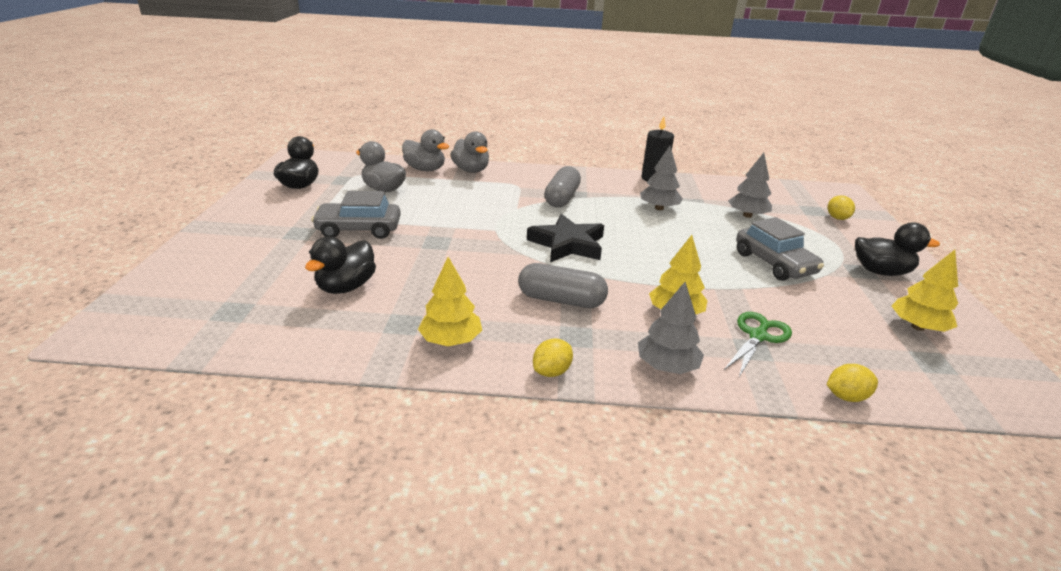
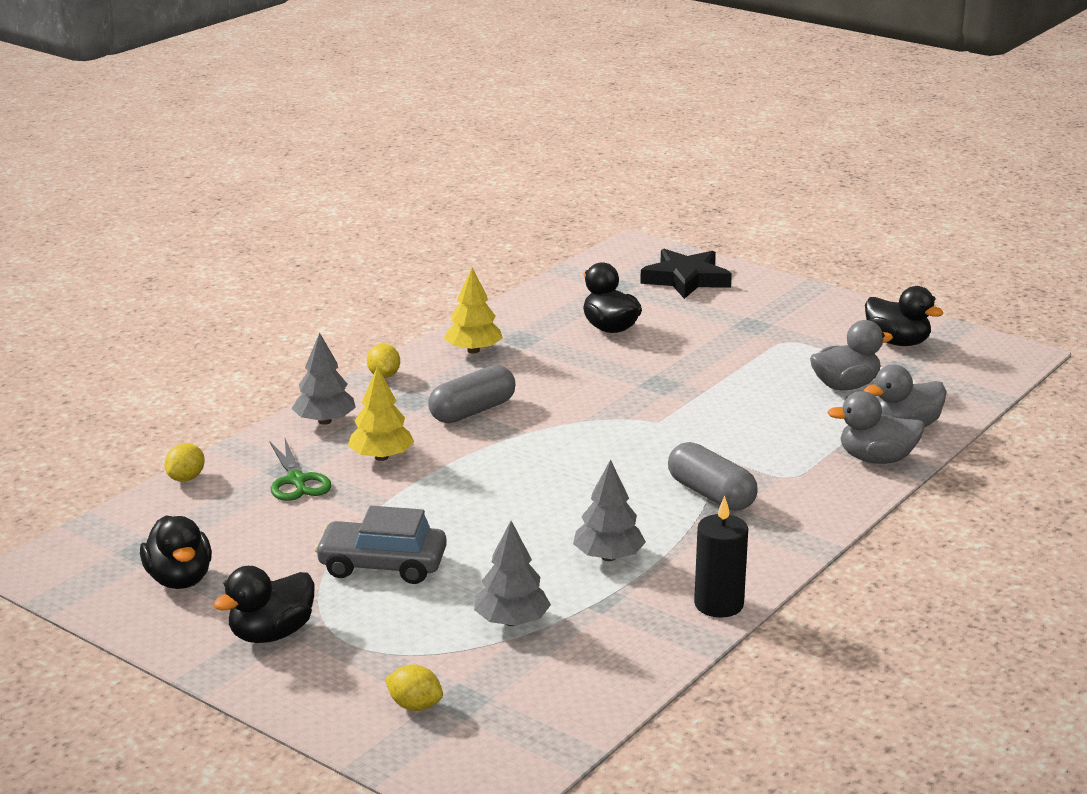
camera: 125 degrees right, 5 degrees down
grey car [311,191,401,239] -> none
black star [527,214,604,262] -> black star moved to [640,249,732,299]
yellow tree [892,250,958,332] -> black duck [140,515,212,589]

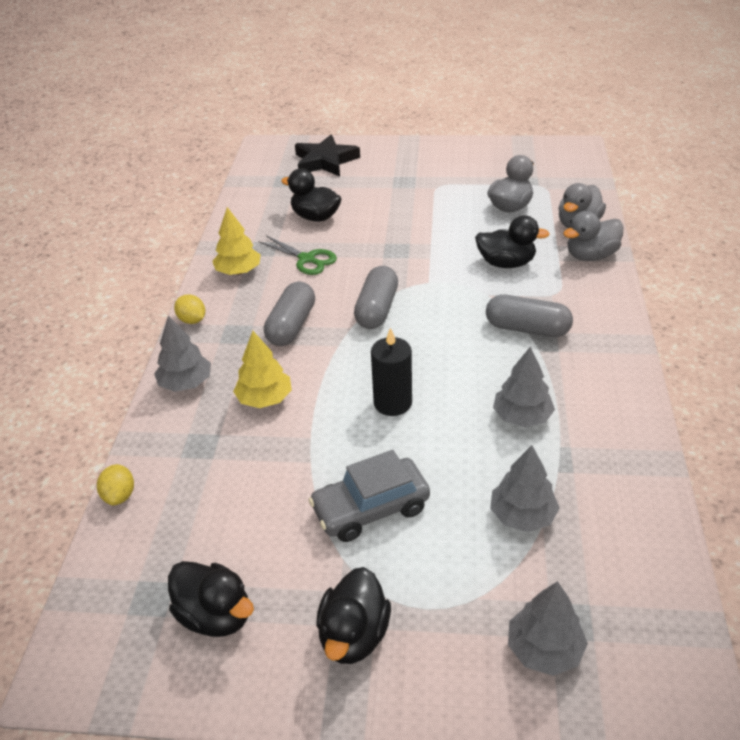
camera: 30 degrees left, 15 degrees up
green scissors [269,439,332,501] -> green scissors moved to [258,236,337,275]
yellow lemon [385,665,443,711] -> grey tree [508,581,588,676]
black candle [694,496,748,618] -> black candle moved to [371,327,412,416]
black duck [865,286,944,346] -> black duck moved to [475,215,550,268]
none -> grey capsule [354,266,398,329]

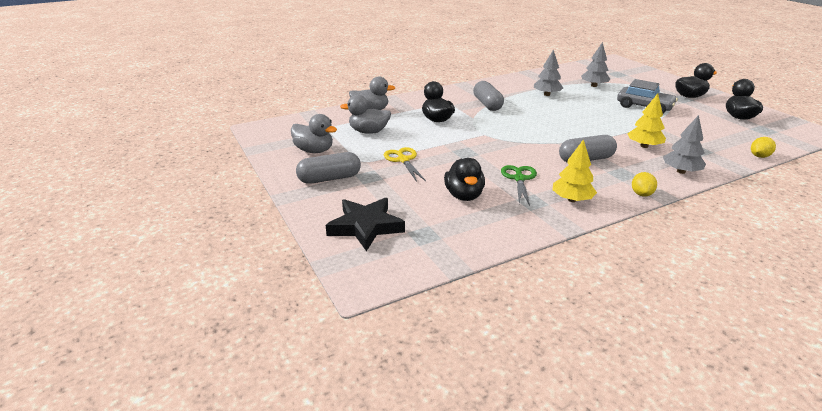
camera: 125 degrees left, 10 degrees down
grey capsule [354,266,398,329] -> grey capsule moved to [296,152,361,184]
black candle [371,327,412,416] -> none
grey tree [508,581,588,676] -> none
grey duck [563,211,624,261] -> grey duck moved to [291,114,337,153]
none -> yellow scissors [384,147,426,182]

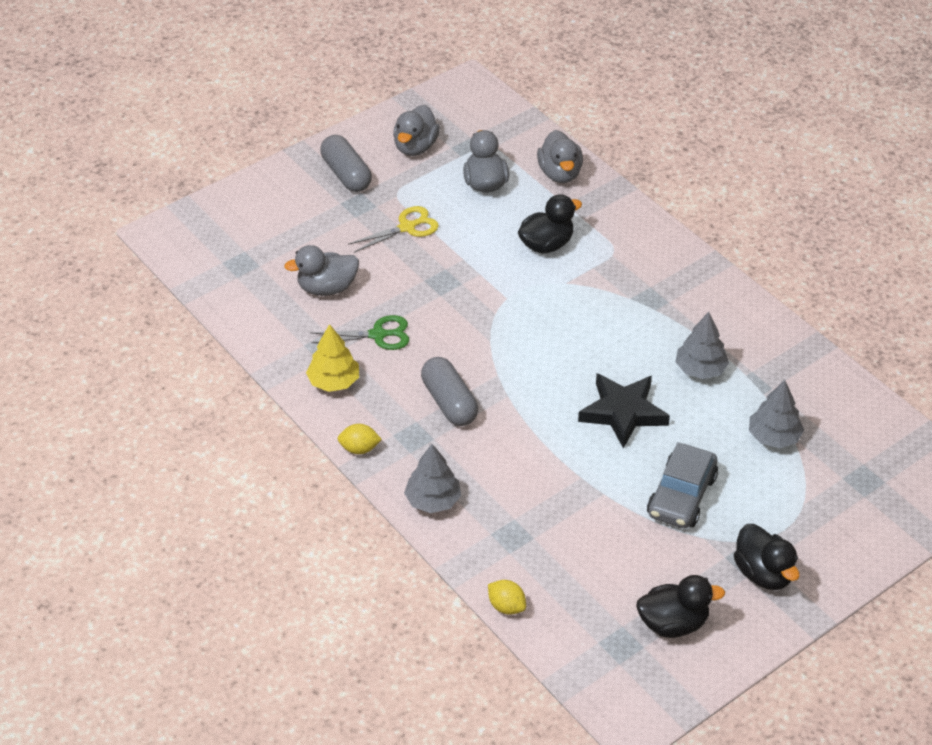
camera: 80 degrees right, 15 degrees up
black star [326,198,405,251] -> black star moved to [578,374,670,448]
black duck [444,158,485,201] -> grey duck [284,245,359,296]
grey capsule [473,81,504,111] -> none
yellow tree [627,94,666,148] -> none

